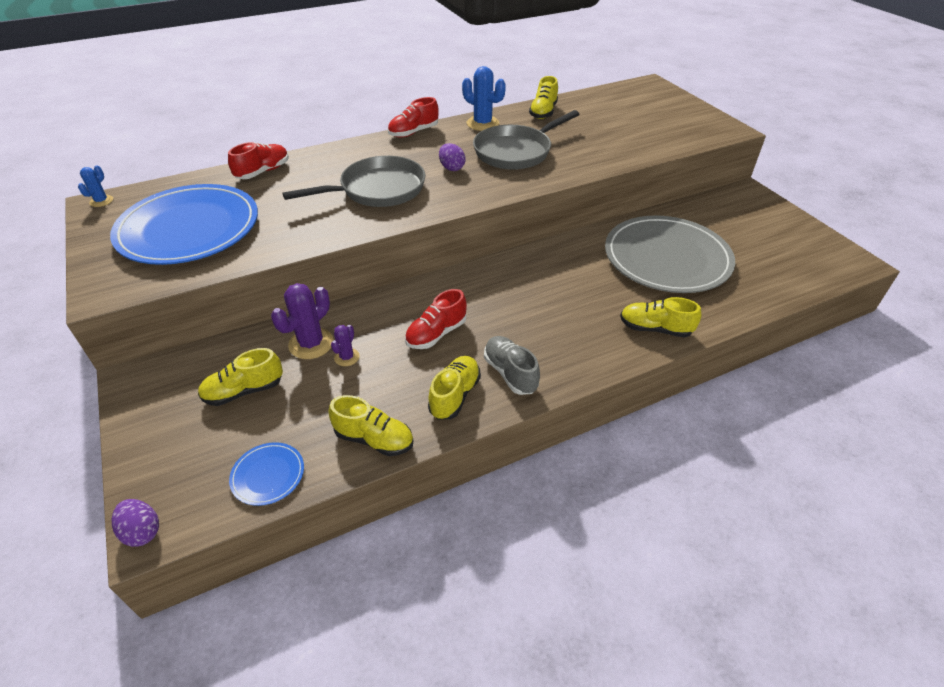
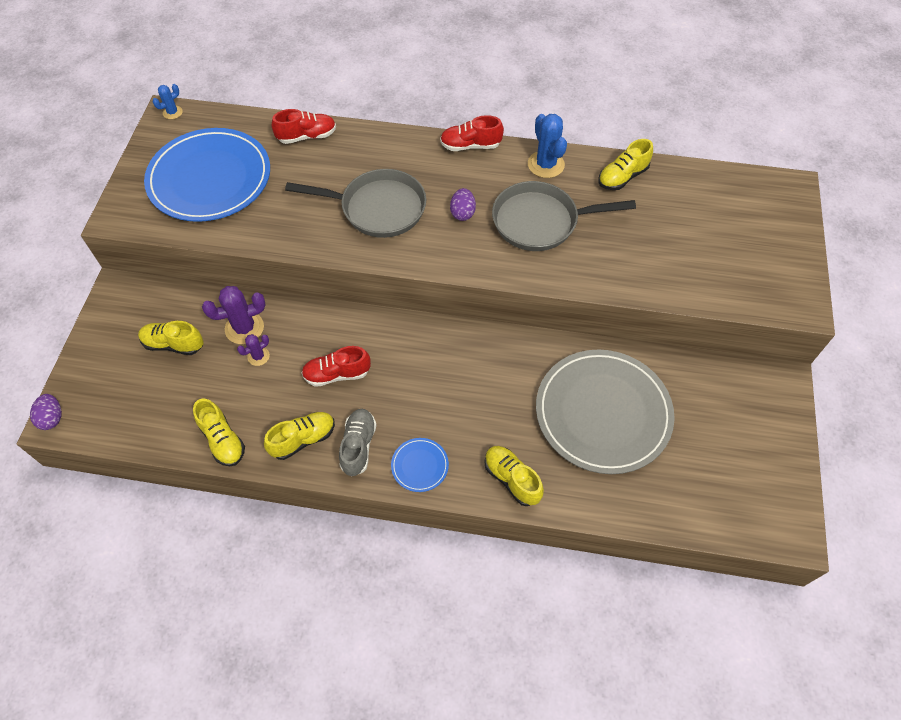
camera: 35 degrees right, 15 degrees up
blue plate [229,442,304,506] -> blue plate moved to [391,438,449,492]

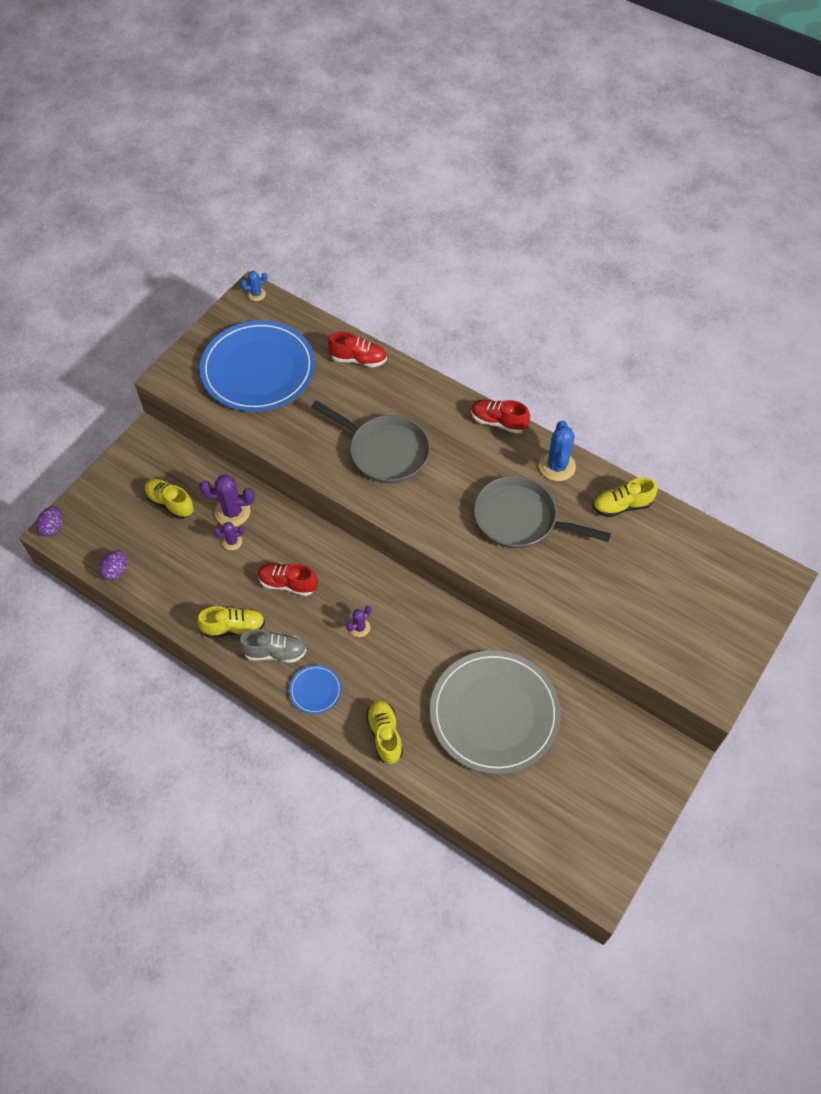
camera: 25 degrees right, 0 degrees up
yellow shoe [193,399,245,466] -> none
grey shoe [339,409,377,476] -> grey shoe turned 60 degrees clockwise [239,629,306,663]
purple egg [450,188,476,221] -> purple egg moved to [99,550,127,580]
none -> purple cactus [346,606,371,637]

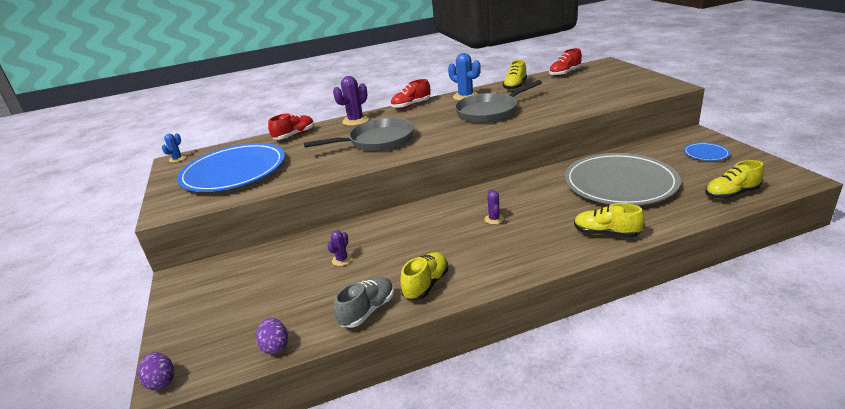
camera: 50 degrees left, 30 degrees down
yellow shoe [144,479,194,519] -> yellow shoe moved to [705,160,764,199]
purple cactus [199,474,255,527] -> purple cactus moved to [333,76,369,126]
grey shoe [239,629,306,663] -> grey shoe moved to [334,277,394,328]
red shoe [258,563,318,596] -> red shoe moved to [549,48,582,77]
blue plate [289,665,342,714] -> blue plate moved to [684,143,730,161]

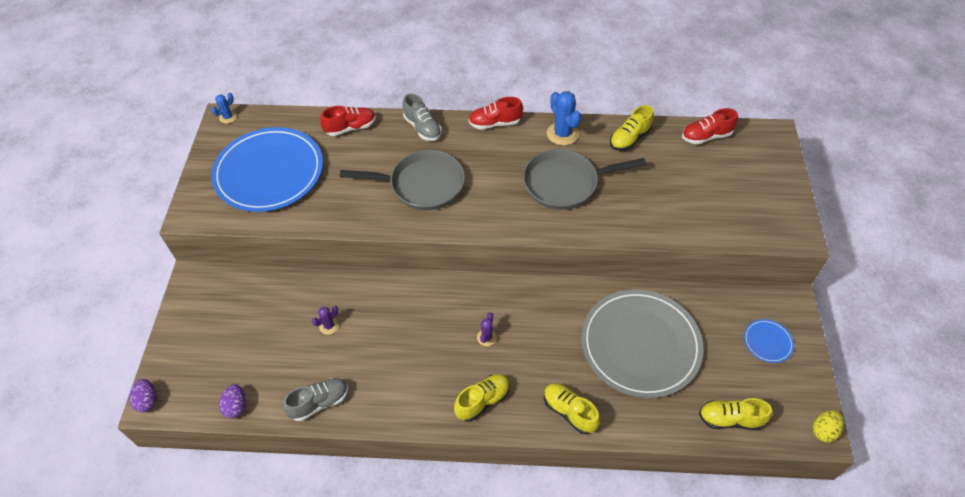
camera: 20 degrees right, 25 degrees up
purple cactus [333,76,369,126] -> grey shoe [403,93,442,141]
yellow shoe [400,252,448,300] -> yellow shoe moved to [454,374,510,422]
none -> yellow egg [813,410,844,442]

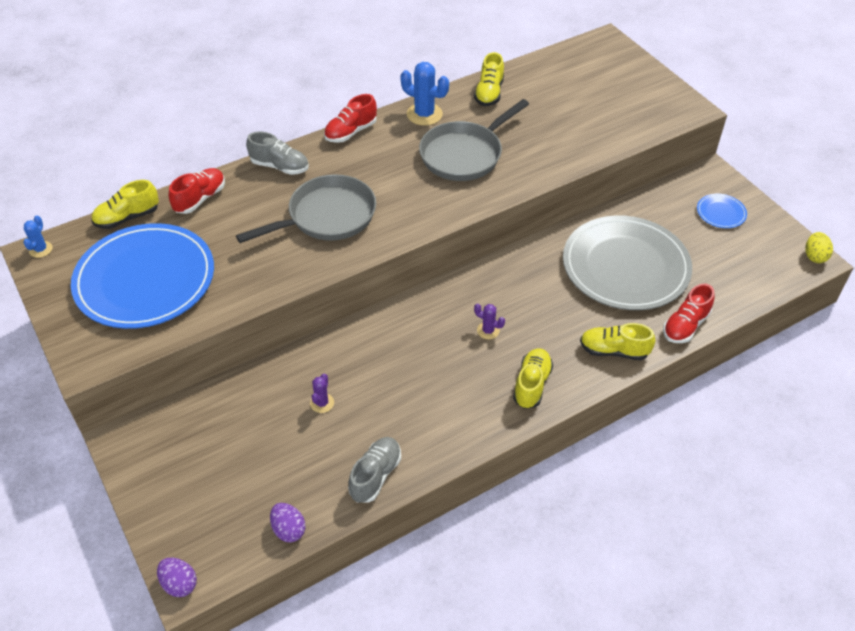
camera: 35 degrees left, 5 degrees down
purple cactus [477,312,497,346] -> purple cactus turned 45 degrees counterclockwise [474,304,505,340]
red shoe [682,108,738,145] -> red shoe moved to [663,284,715,343]
yellow shoe [699,398,772,430] -> yellow shoe moved to [91,180,159,229]

